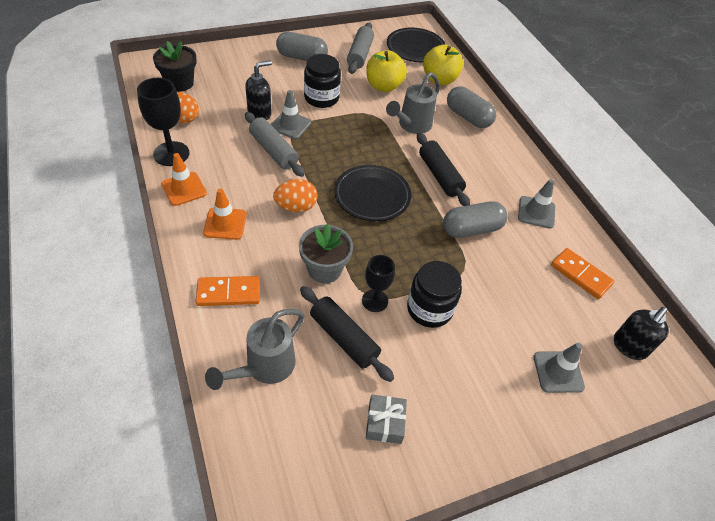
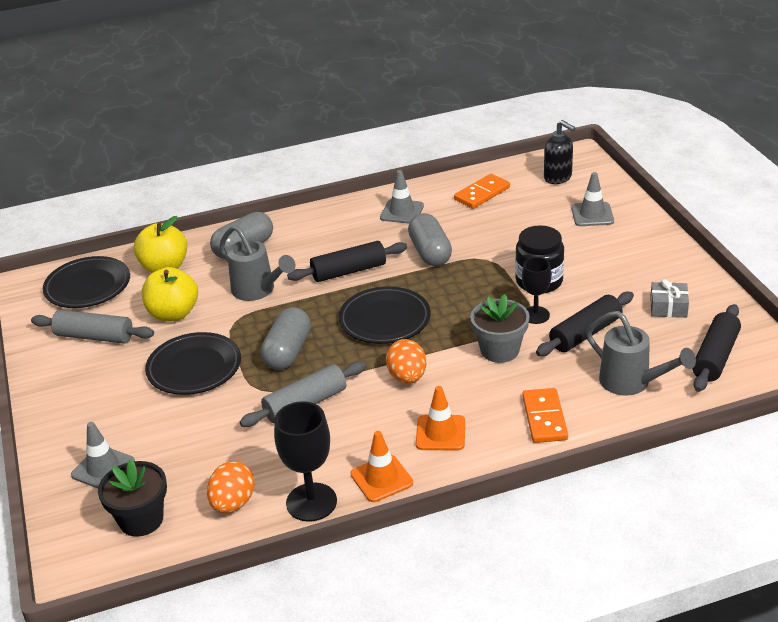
camera: 80 degrees left, 15 degrees down
black soap dispenser [245,60,272,120] -> none
grey traffic cone [271,90,311,139] -> grey traffic cone moved to [71,422,135,488]
grey capsule [276,32,328,61] -> grey capsule moved to [260,307,311,370]
black jar [304,54,341,108] -> black plate [145,332,241,395]
none -> black rolling pin [692,304,741,392]

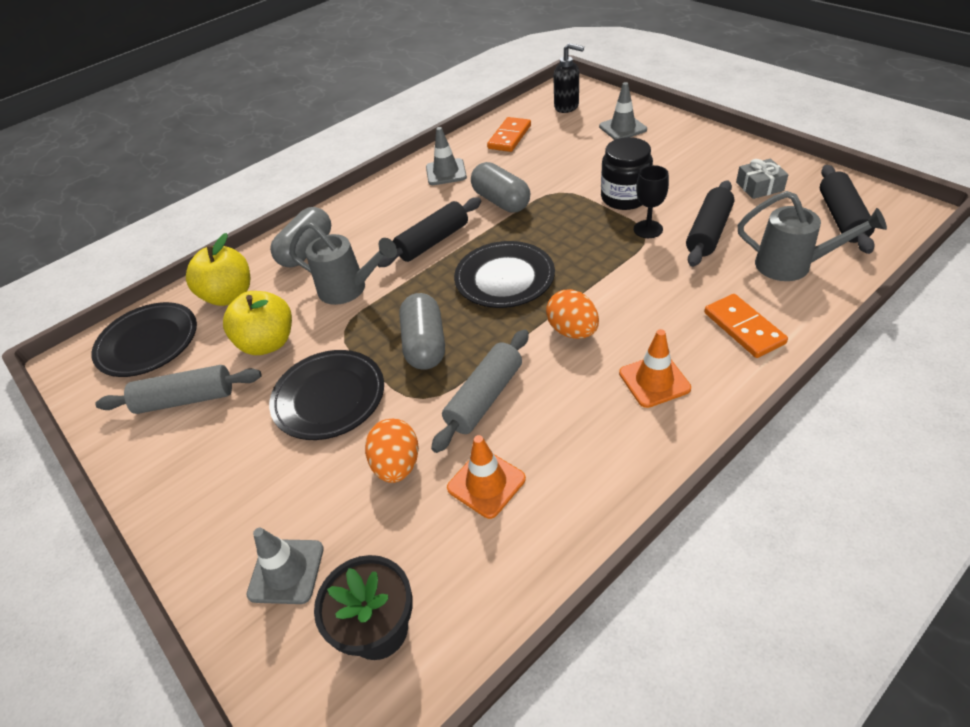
camera: 20 degrees left, 10 degrees up
orange egg [207,461,255,513] -> orange egg moved to [365,419,419,483]
black goblet [274,401,337,522] -> none
orange traffic cone [351,431,413,502] -> orange traffic cone moved to [447,435,526,519]
grey flower pot [470,294,529,363] -> none

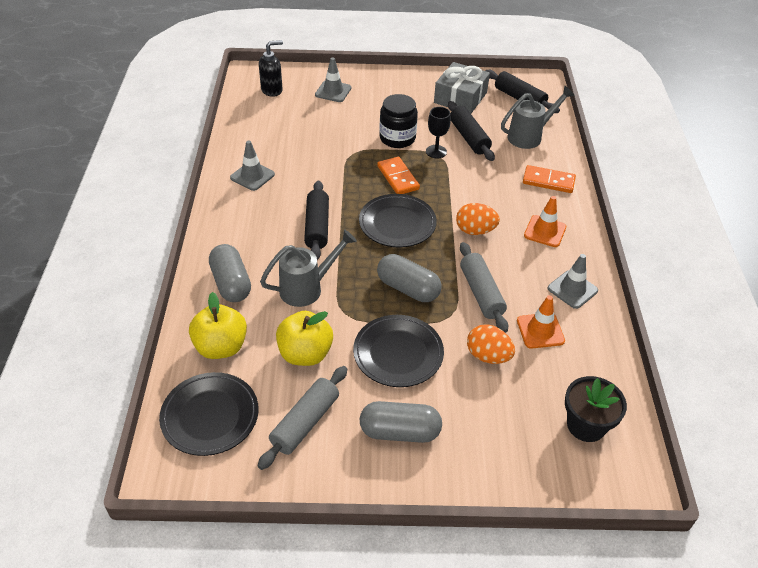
camera: 55 degrees left, 0 degrees up
grey traffic cone [247,528,324,604] -> grey traffic cone moved to [548,254,598,309]
grey capsule [471,162,530,213] -> grey capsule moved to [360,401,442,443]
orange domino [487,117,531,152] -> orange domino moved to [377,157,420,194]
grey gift [736,159,789,199] -> grey gift [434,62,490,113], size x1.77

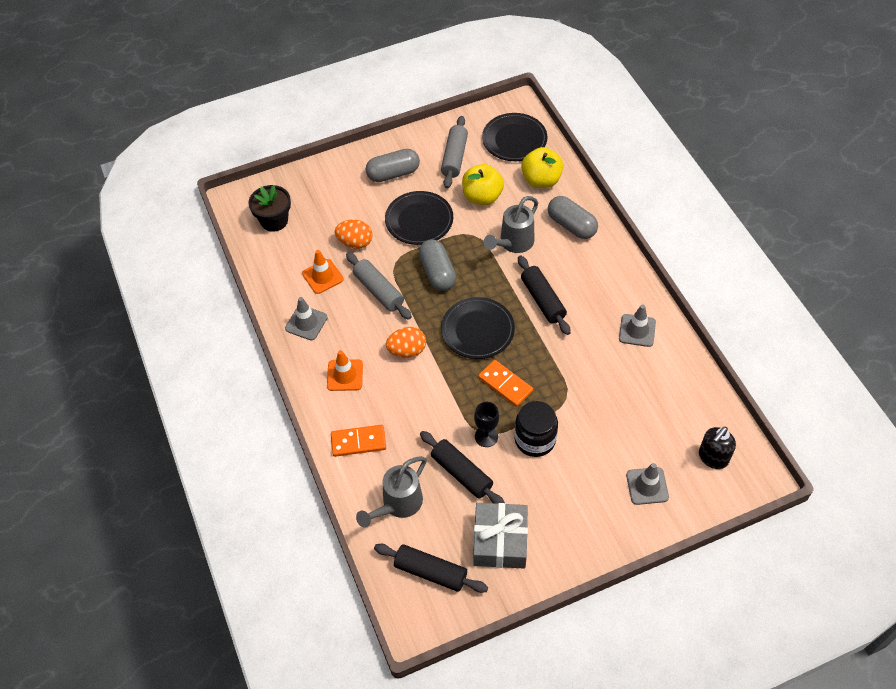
camera: 160 degrees right, 10 degrees up
grey capsule [377,254,442,302] -> grey capsule turned 60 degrees clockwise [419,239,456,291]

